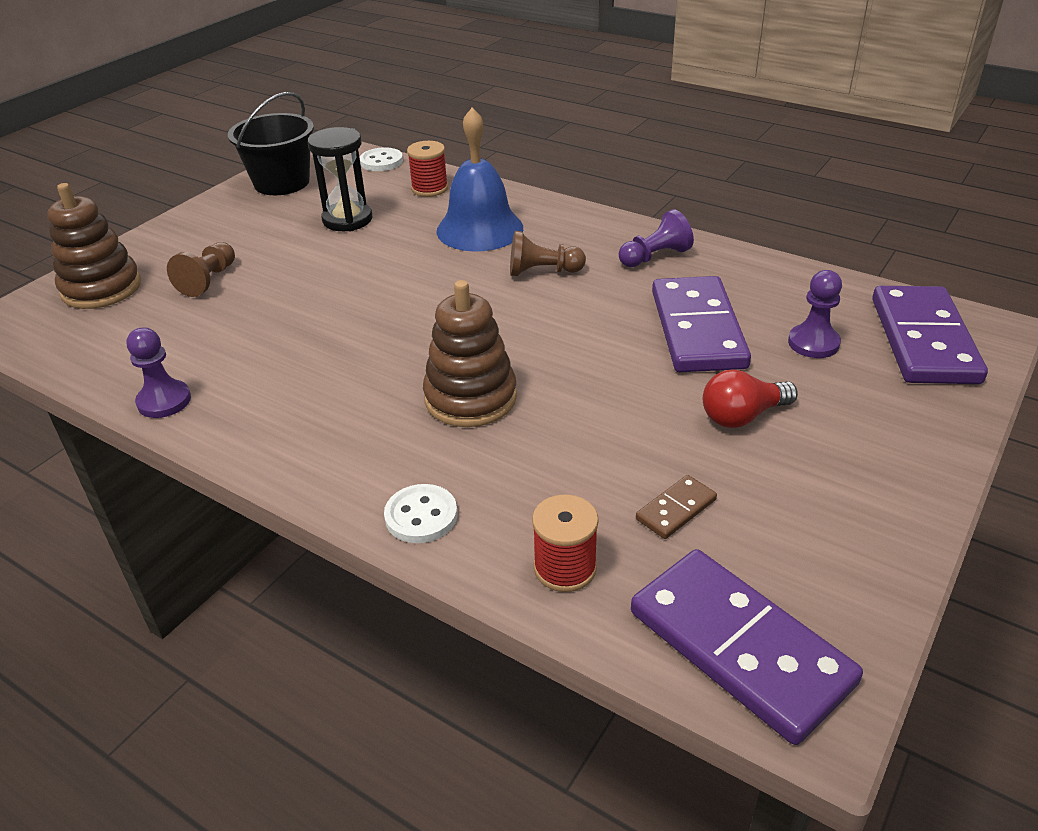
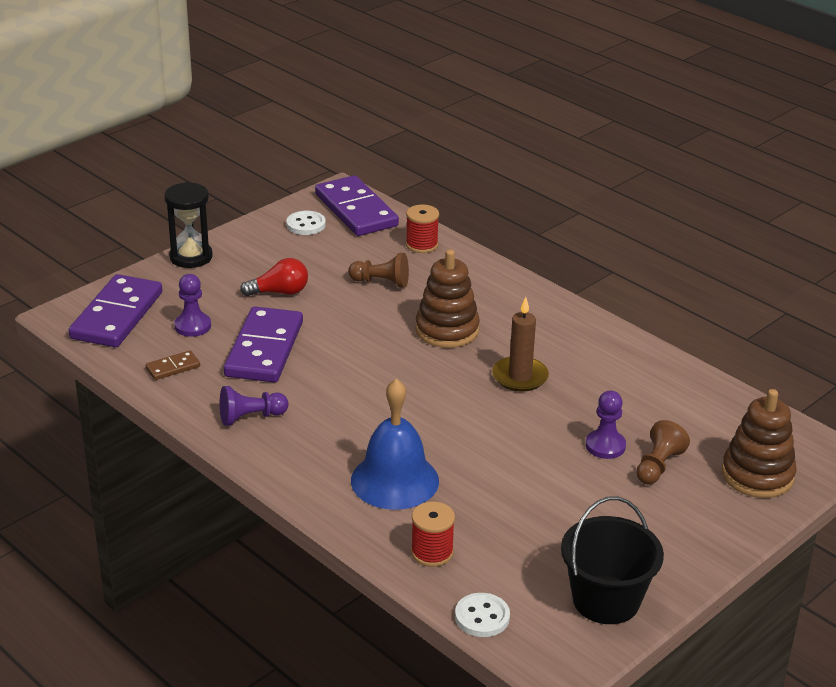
camera: 170 degrees left, 5 degrees down
purple pawn [127,327,191,418] -> purple pawn moved to [586,391,626,459]
black hourglass [308,127,372,231] -> black hourglass moved to [164,182,213,268]
white button [384,484,457,543] -> white button moved to [286,211,326,235]
brown pawn [510,231,586,276] -> brown pawn moved to [348,253,409,288]
brown domino [636,475,717,539] -> brown domino moved to [145,350,200,380]
none -> brown candle [492,297,549,392]

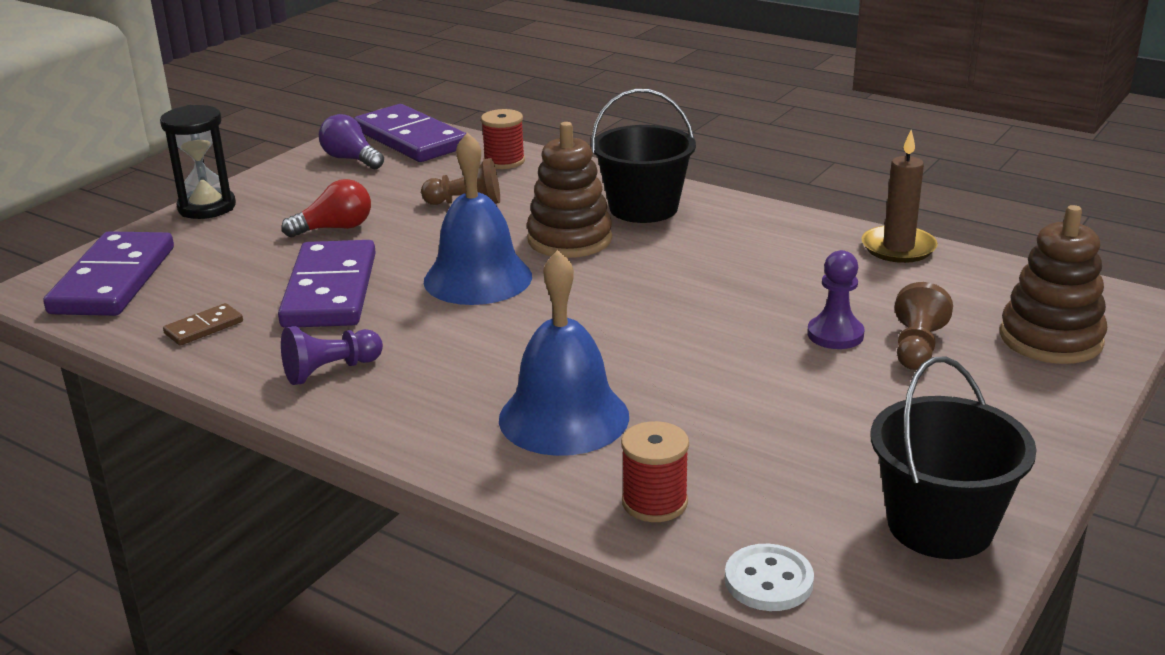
camera: 10 degrees left, 5 degrees down
purple pawn [174,274,211,337] -> none
white button [286,211,326,235] -> purple light bulb [319,114,384,169]
brown candle [492,297,549,392] -> brown candle moved to [861,130,938,263]
none -> blue bell [424,132,532,305]
none -> black bucket [591,89,696,223]

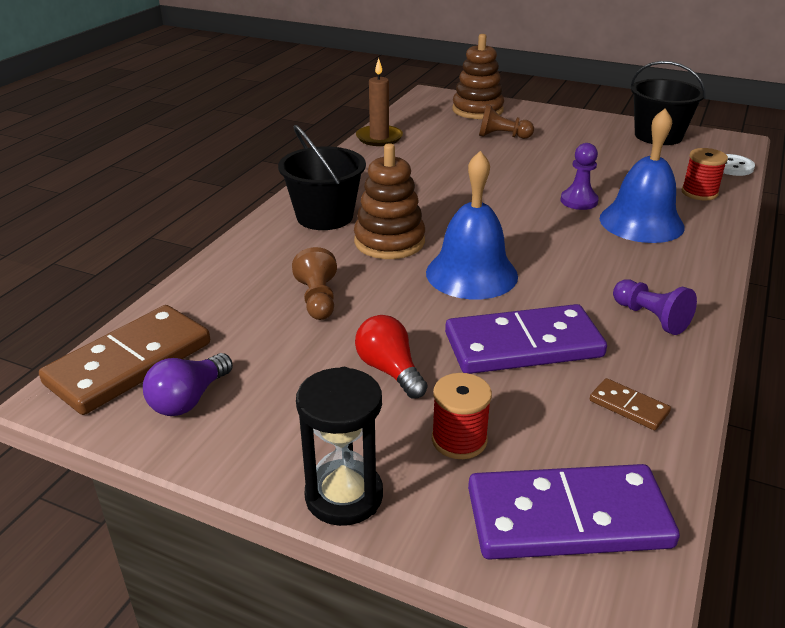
camera: 100 degrees left, 5 degrees up
purple domino [354,104,466,162] -> brown domino [39,305,210,415]
red spool [481,109,525,169] -> red spool moved to [432,373,492,459]
purple pawn [807,250,864,349] -> purple pawn moved to [561,143,599,210]

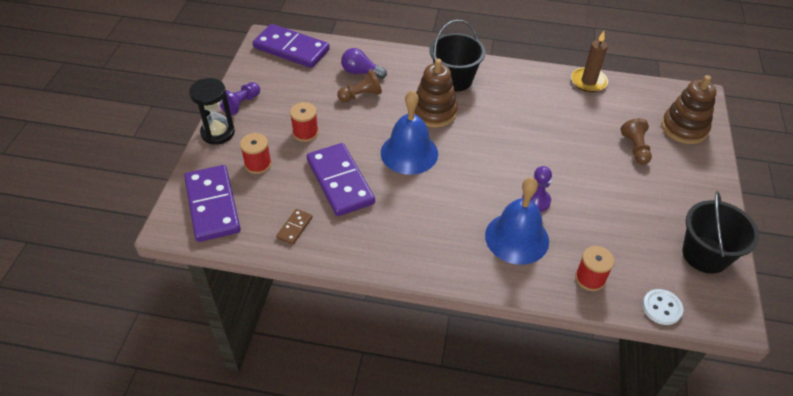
camera: 75 degrees right, 15 degrees up
brown domino [39,305,210,415] -> purple domino [253,24,330,68]
purple light bulb [143,353,233,416] -> purple light bulb moved to [341,48,387,79]
red light bulb [355,315,428,399] -> red spool [290,102,319,142]
purple pawn [613,279,697,335] -> purple pawn moved to [220,82,260,116]

